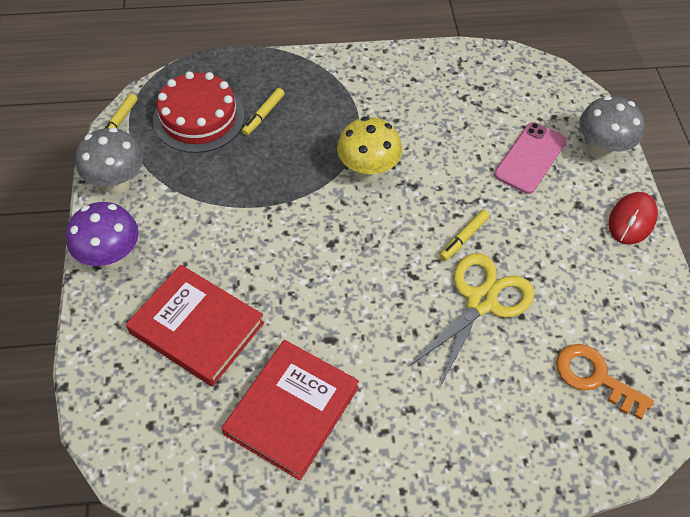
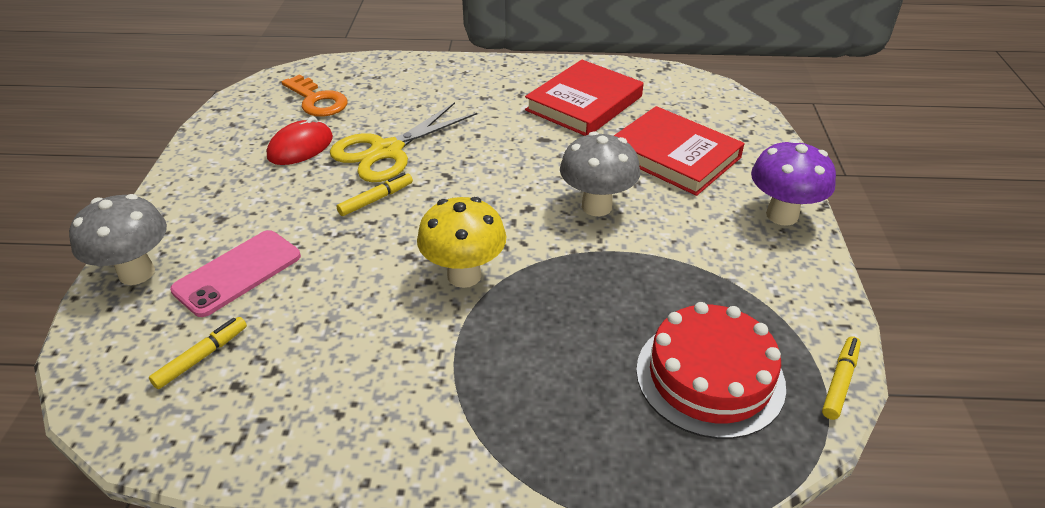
camera: 170 degrees left, 15 degrees down
grey mushroom [75,128,143,194] -> grey mushroom moved to [560,131,640,216]
yellow marker [242,88,284,136] -> yellow marker moved to [149,317,247,389]
red mouse [609,192,658,244] -> red mouse moved to [267,116,333,165]

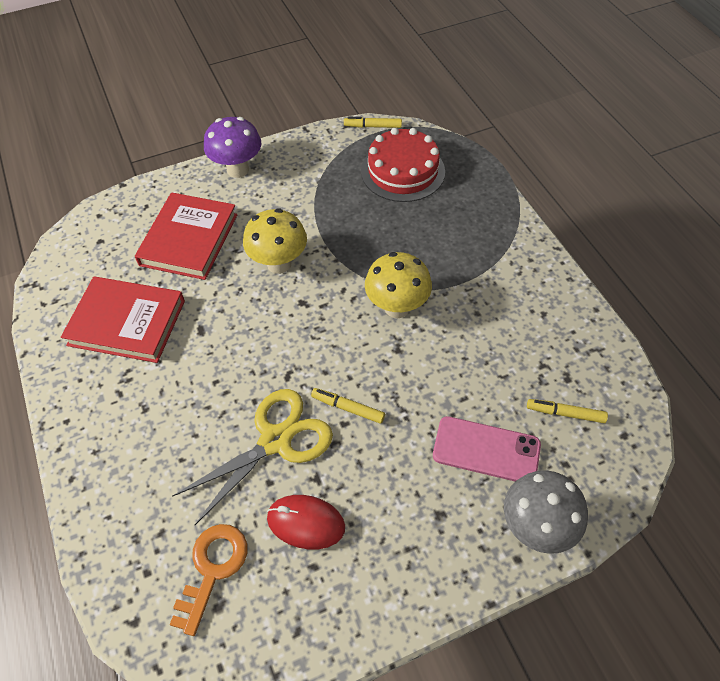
camera: 115 degrees left, 15 degrees up
yellow scissors [330,102,477,182] -> yellow scissors turned 60 degrees counterclockwise [173,389,333,525]
grey mushroom [560,131,640,216] -> yellow mushroom [243,208,307,274]

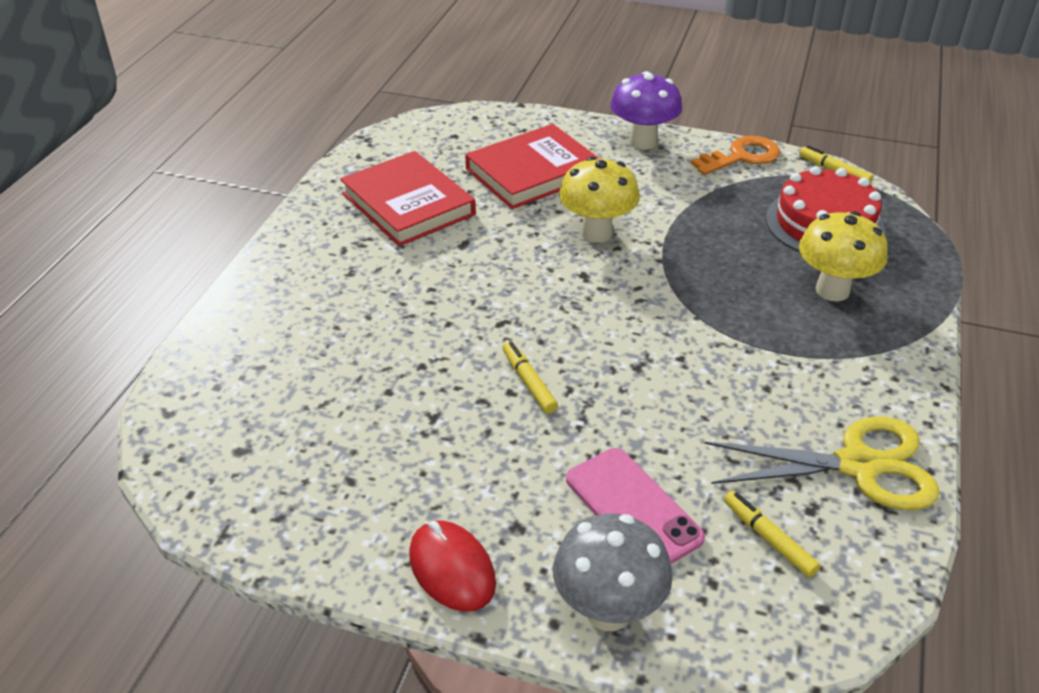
camera: 40 degrees right, 15 degrees down
orange key [170,524,247,636] -> orange key moved to [691,136,780,175]
yellow scissors [173,389,333,525] -> yellow scissors moved to [704,417,940,510]
red mouse [267,495,345,549] -> red mouse moved to [409,520,496,612]
yellow mushroom [365,252,432,318] -> yellow mushroom moved to [799,211,888,301]

